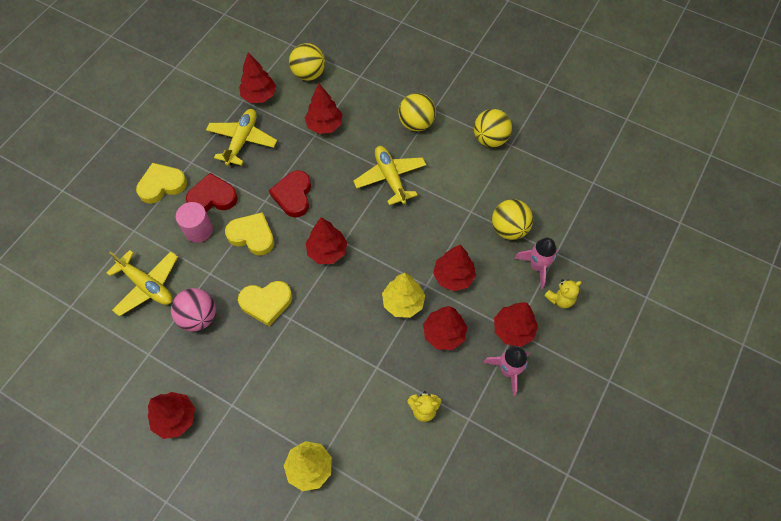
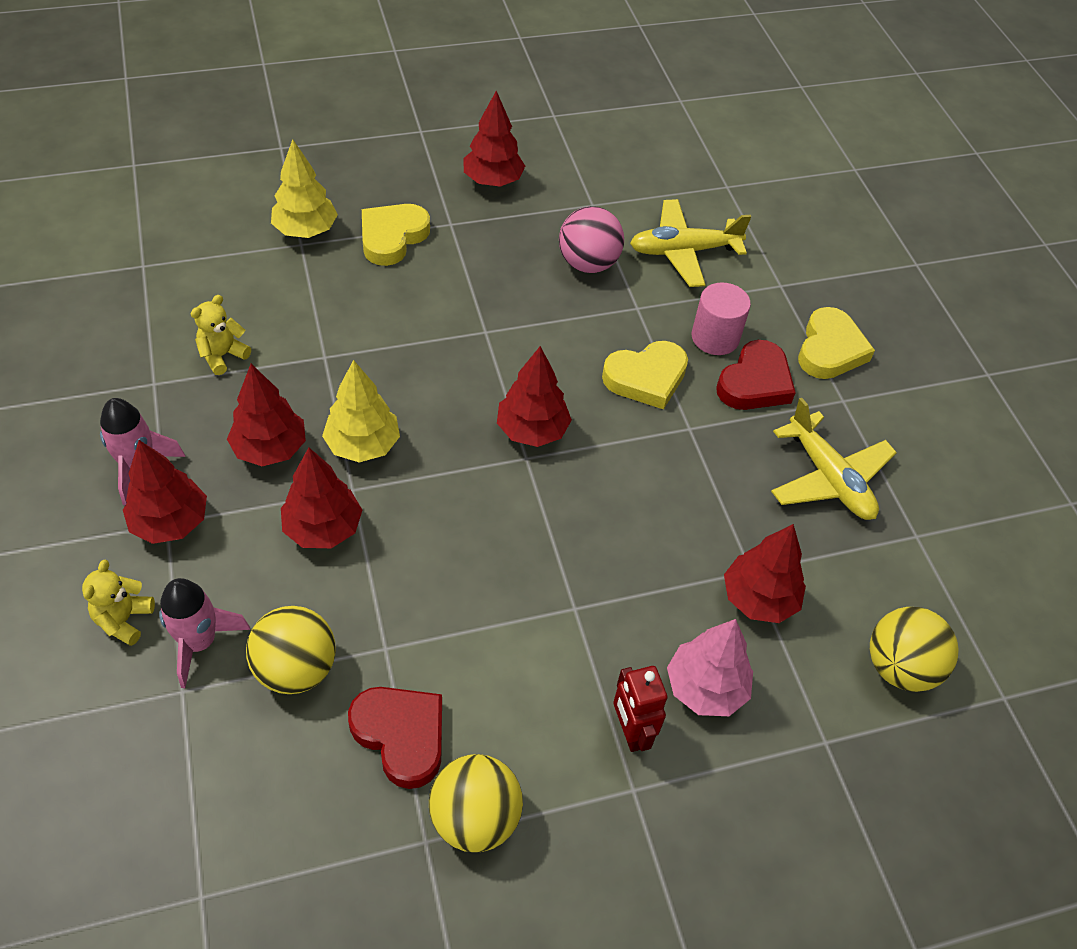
camera: 130 degrees right, 10 degrees down
yellow heart [238,281,292,326] -> yellow heart moved to [362,204,430,266]
red tree [239,53,276,103] -> none
red heart [269,170,311,217] -> red heart moved to [348,687,442,789]
yellow plane [353,146,426,205] -> none
yellow ball [398,93,436,131] -> red robot [613,666,668,752]
none -> pink tree [667,619,753,716]

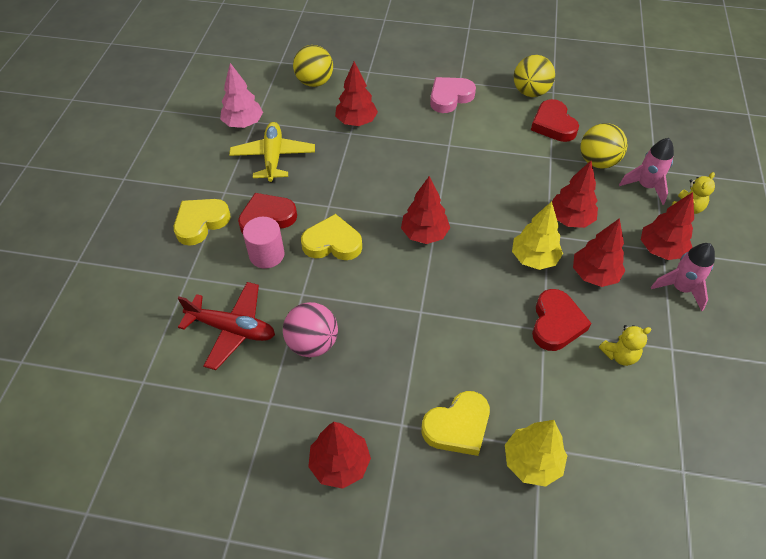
camera: 150 degrees left, 0 degrees up
red robot [613,666,668,752] -> pink heart [430,77,476,113]
yellow plane [630,199,751,287] -> red plane [178,282,275,370]
pink tree [667,619,753,716] -> pink tree moved to [220,63,263,128]
none -> red heart [532,289,592,351]

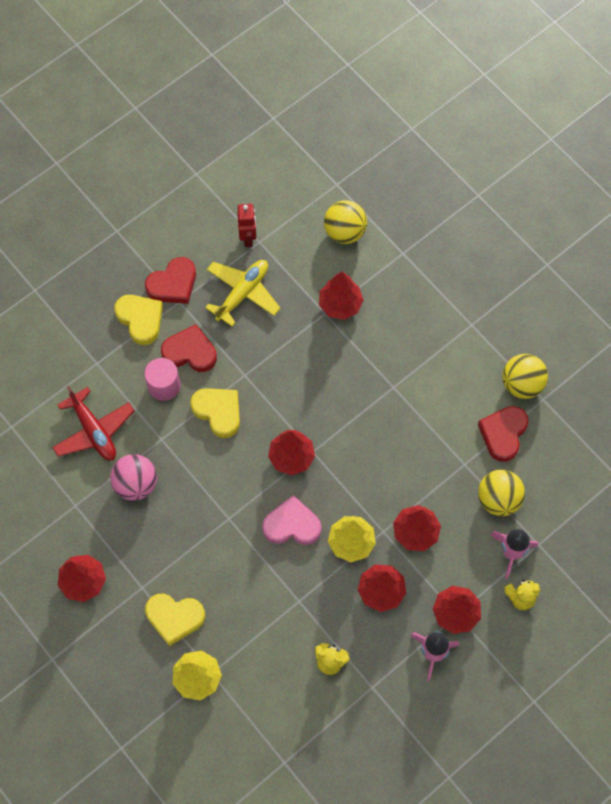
camera: 40 degrees right, 15 degrees up
yellow heart [174,199,231,246] -> yellow heart turned 60 degrees clockwise [114,295,163,345]
pink tree [220,63,263,128] -> red robot [237,204,257,247]
pink heart [430,77,476,113] -> pink heart moved to [262,495,321,545]
red heart [532,289,592,351] -> red heart moved to [145,257,196,304]

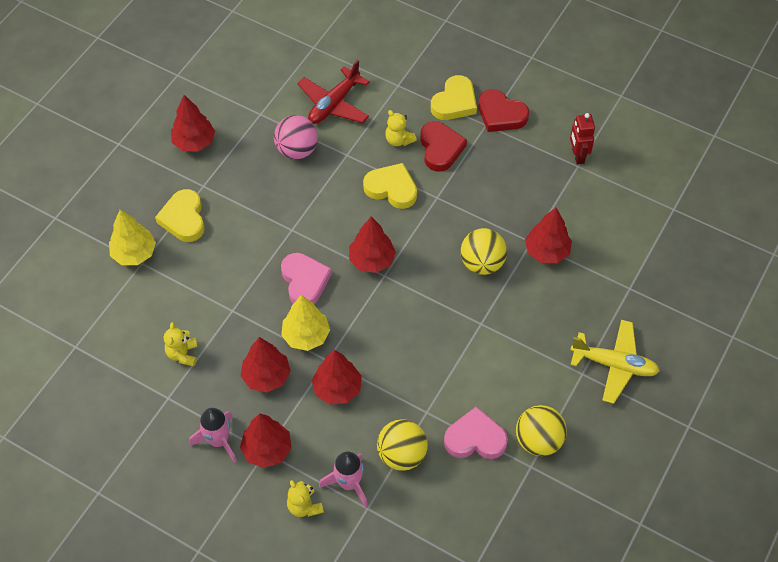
camera: 70 degrees right, 10 degrees down
pink cylinder [144,358,180,401] -> yellow teddy bear [385,110,417,146]
yellow heart [190,388,240,438] -> yellow heart turned 90 degrees counterclockwise [363,163,417,209]
yellow plane [205,260,281,327] -> yellow plane moved to [570,320,660,404]
red robot [237,204,257,247] -> red robot turned 105 degrees clockwise [570,113,595,165]
yellow ball [324,200,367,244] -> yellow ball moved to [460,228,507,275]
red heart [478,406,528,462] -> pink heart [444,407,508,459]

